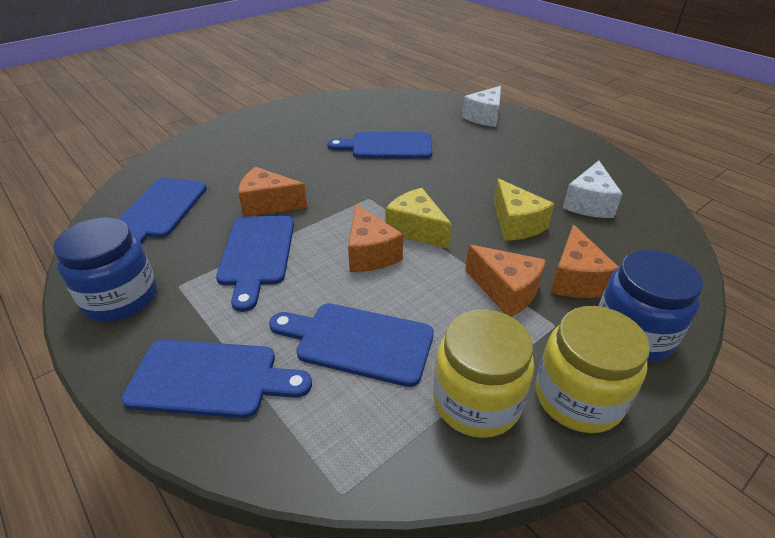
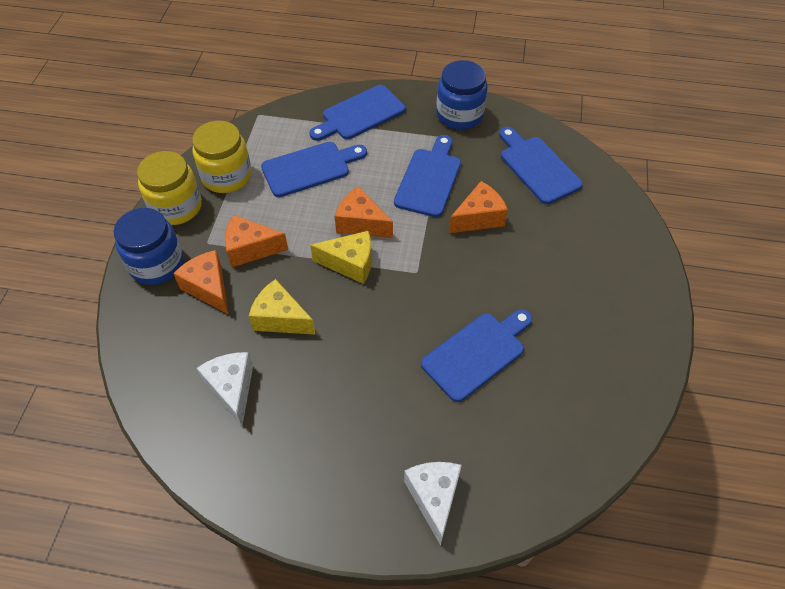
camera: 140 degrees right, 15 degrees up
blue cutting board [216,216,294,312] -> blue cutting board turned 60 degrees clockwise [394,135,461,217]

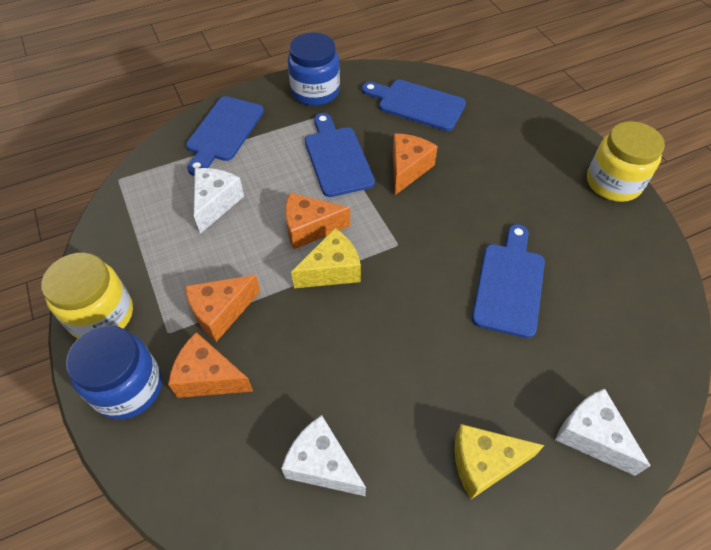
camera: 35 degrees left, 0 degrees up
yellow jar [192,121,252,193] -> yellow jar moved to [587,121,665,202]
yellow cheese [249,279,316,335] -> yellow cheese moved to [454,424,545,499]
blue cutting board [261,142,367,197] -> white cheese [194,168,244,234]

